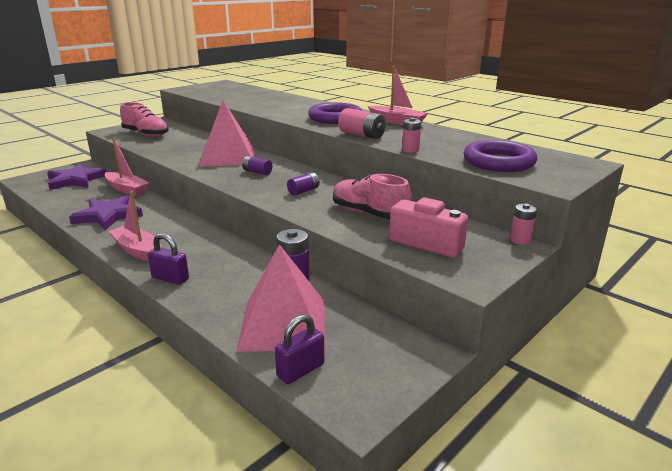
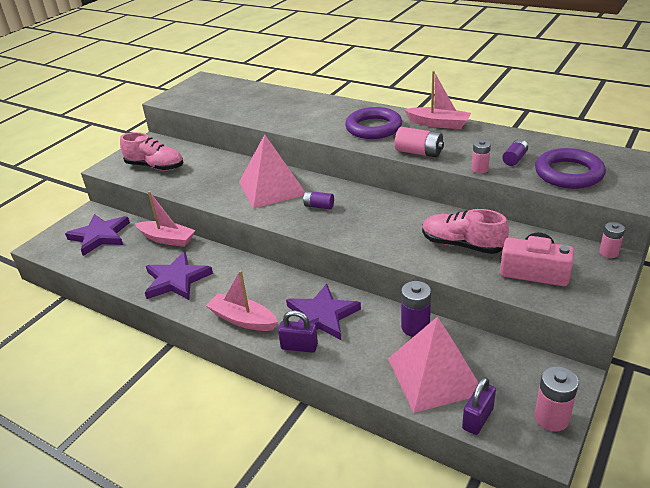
camera: 10 degrees left, 10 degrees up
purple battery [287,172,320,195] -> purple battery moved to [502,139,528,166]
none -> purple star [286,284,361,340]
none -> pink battery [534,366,579,432]

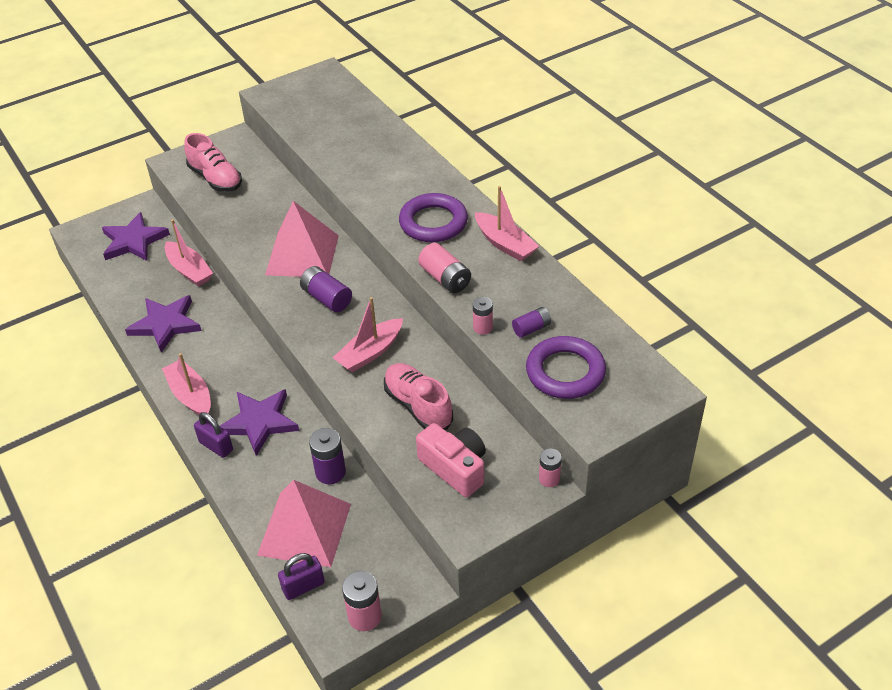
camera: 25 degrees right, 10 degrees up
purple battery [303,191,334,209] -> purple battery [300,266,352,312], size x1.55
none -> pink boat [333,297,403,373]

